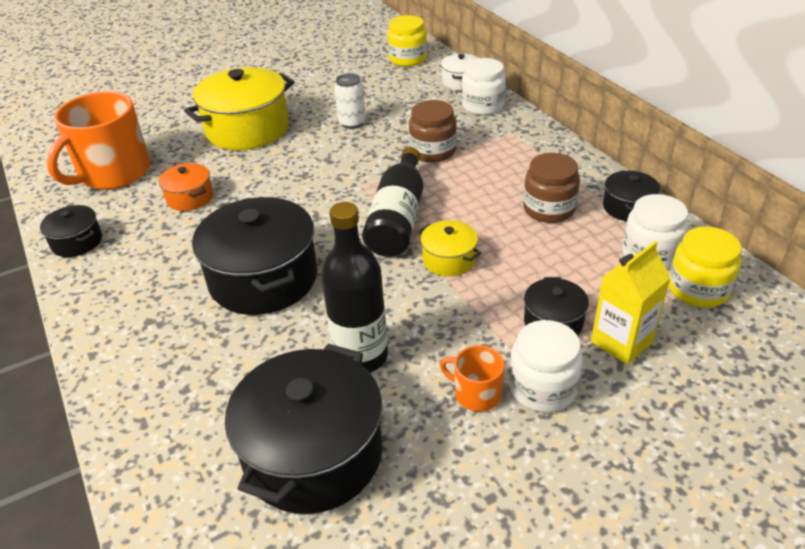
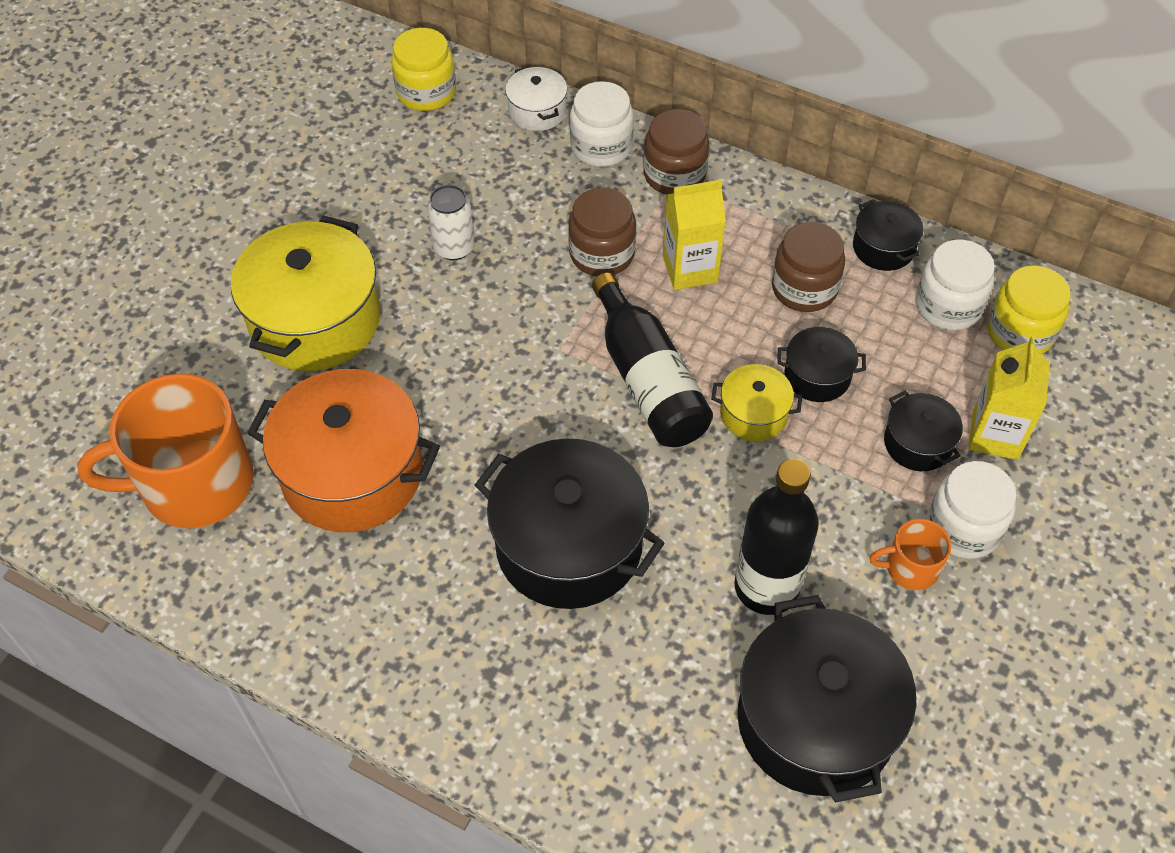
camera: 35 degrees left, 15 degrees up
black pot [40,205,102,257] -> black pot moved to [777,327,866,402]
orange mug [47,91,151,190] -> orange mug turned 75 degrees clockwise [77,373,253,528]
orange pot [159,163,213,211] -> orange pot [247,369,440,532], size x2.03
none -> brown jar [643,109,709,194]
none -> yellow carton [663,180,726,290]

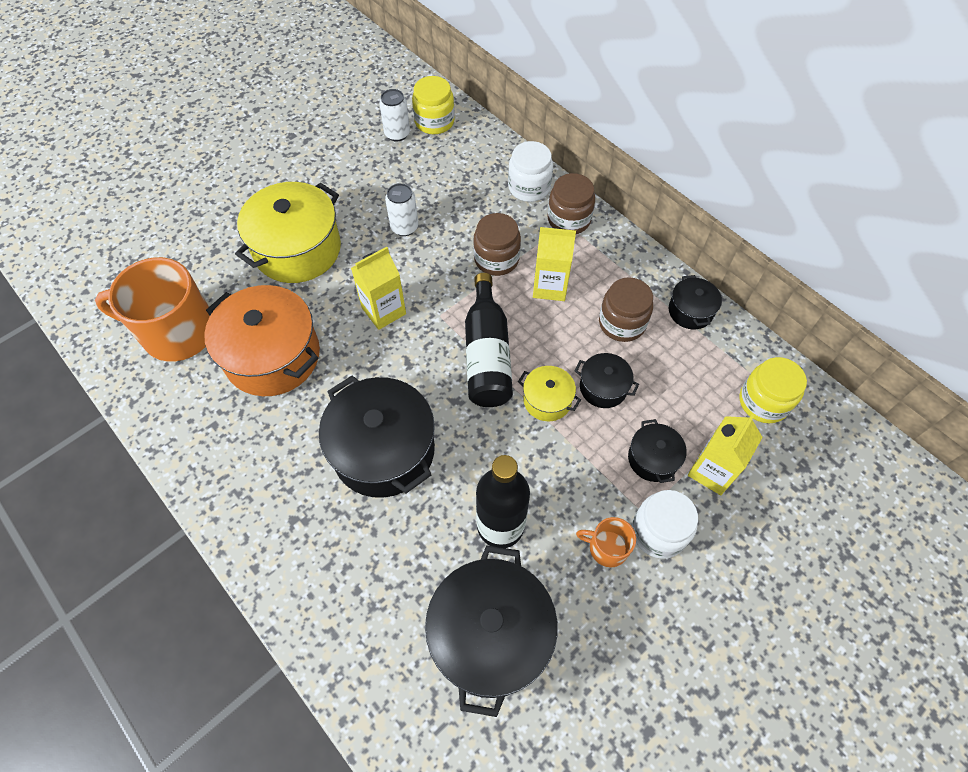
camera: 20 degrees right, 5 degrees up
white pot [505,66,567,131] -> none
white jar [916,240,995,330] -> none
none -> yellow carton [351,247,406,330]
none -> white can [379,89,410,141]

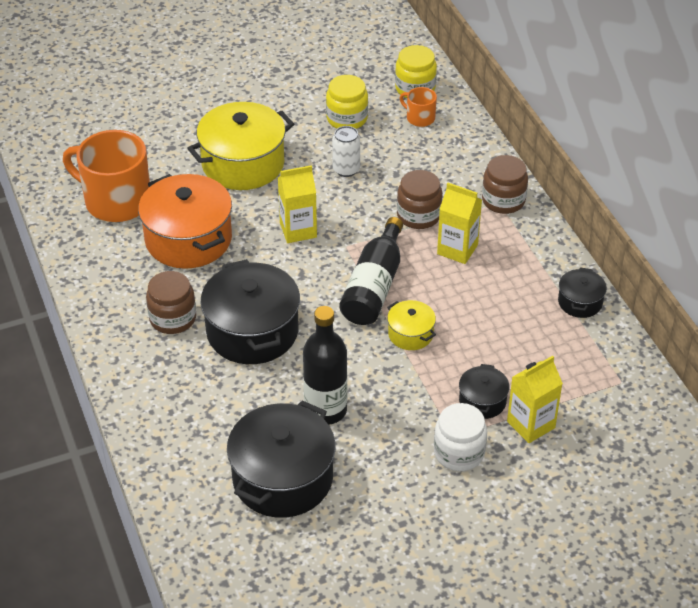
camera: 20 degrees right, 15 degrees down
white can [379,89,410,141] -> none
white jar [508,141,553,202] -> none
black pot [575,353,639,408] -> none
orange mug [576,517,636,567] -> orange mug moved to [400,87,437,127]
brown jar [599,277,653,342] -> brown jar moved to [146,271,196,334]
yellow jar [739,357,807,423] -> yellow jar moved to [326,75,368,129]

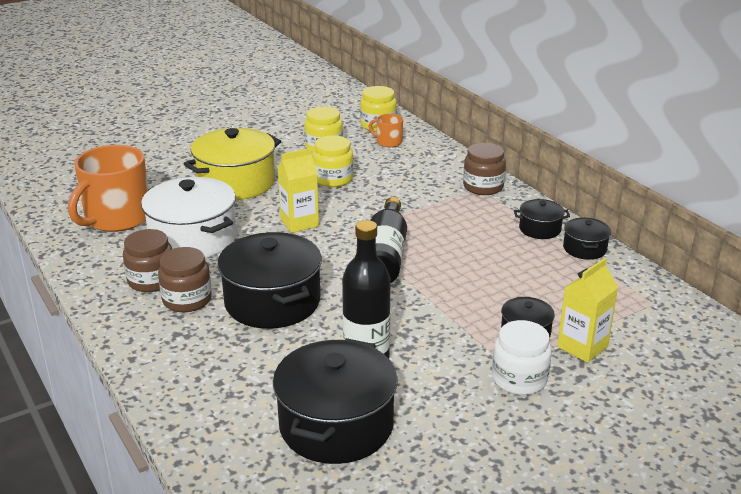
camera: 10 degrees left, 15 degrees down
orange mug [63,130,150,222] -> orange mug turned 75 degrees counterclockwise [68,145,148,232]
orange pot [138,174,232,269] -> white pot [141,177,236,258]
white can [332,126,360,177] -> yellow jar [312,135,353,187]
yellow pot [387,300,436,350] -> none
brown jar [397,170,442,229] -> brown jar moved to [123,229,172,292]
yellow carton [437,183,482,264] -> none
none -> black pot [514,199,570,239]

